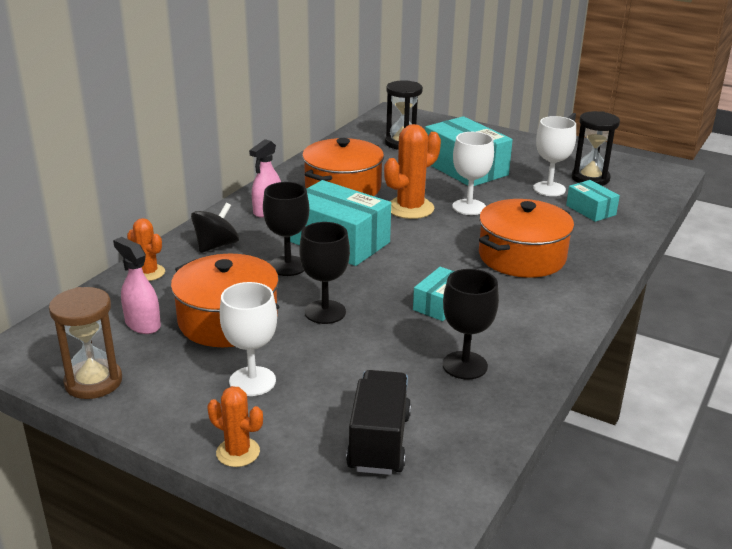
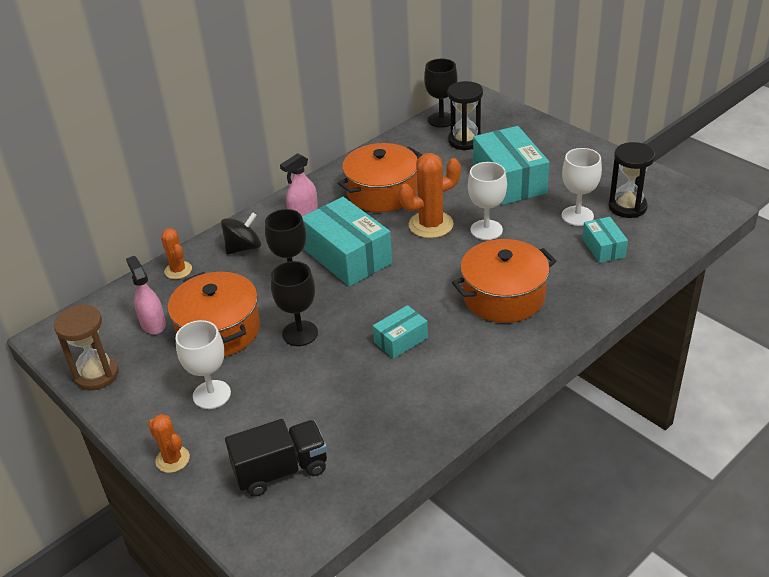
camera: 20 degrees right, 10 degrees up
black truck [346,370,411,475] -> black truck turned 45 degrees clockwise [225,419,327,497]
black goblet [443,269,499,380] -> black goblet moved to [424,59,458,128]

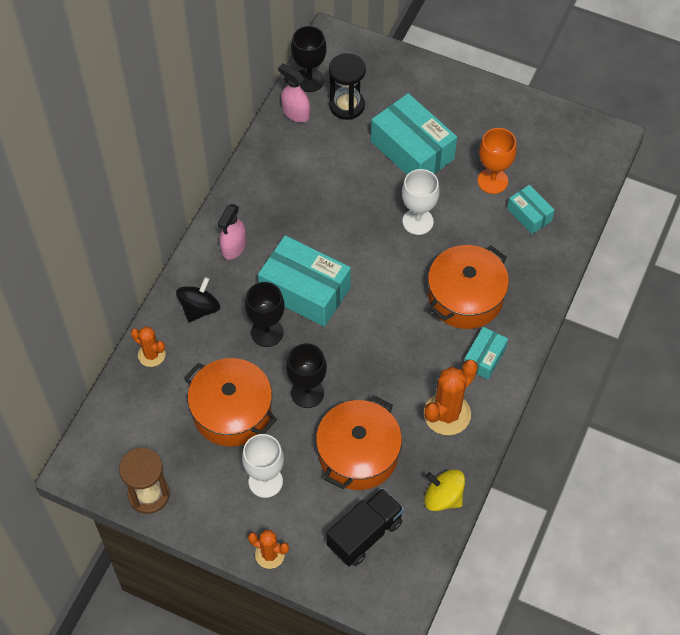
camera: 25 degrees left, 20 degrees up
pink spray bottle [126,256,166,334] -> pink spray bottle moved to [278,63,310,122]
orange pot [338,143,422,212] -> orange pot moved to [316,395,402,490]
turquoise box [373,305,428,359] -> turquoise box moved to [464,327,508,380]
orange cactus [398,153,461,238] -> orange cactus moved to [424,360,478,435]
white goblet [562,148,602,226] -> orange goblet [478,128,517,194]
black hourglass [608,142,655,218] -> none
none -> yellow spinning top [424,469,465,511]

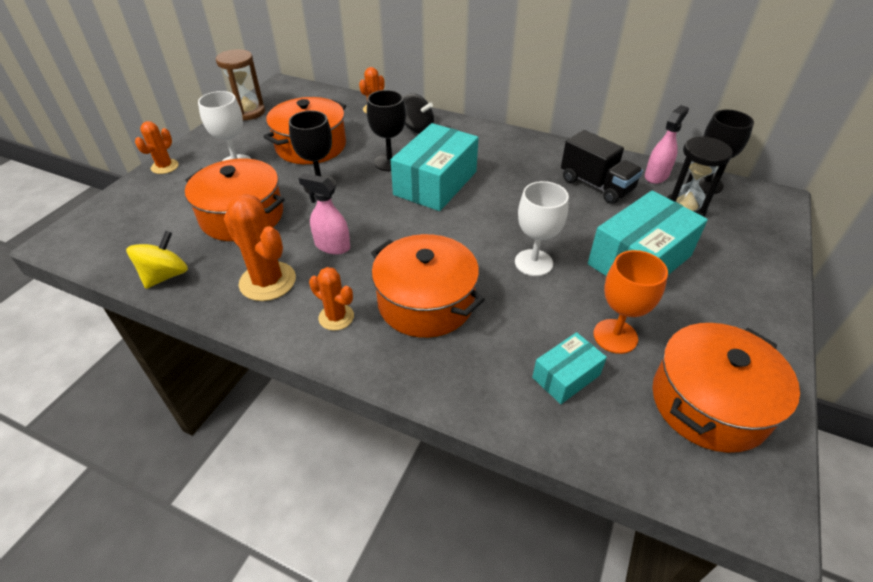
camera: 90 degrees right, 15 degrees down
pink spray bottle [218,204,246,260] -> pink spray bottle moved to [298,173,350,255]
black truck [326,488,404,566] -> black truck moved to [561,130,643,204]
turquoise box [464,327,508,380] -> orange cactus [309,267,354,331]
none -> orange pot [652,323,800,453]

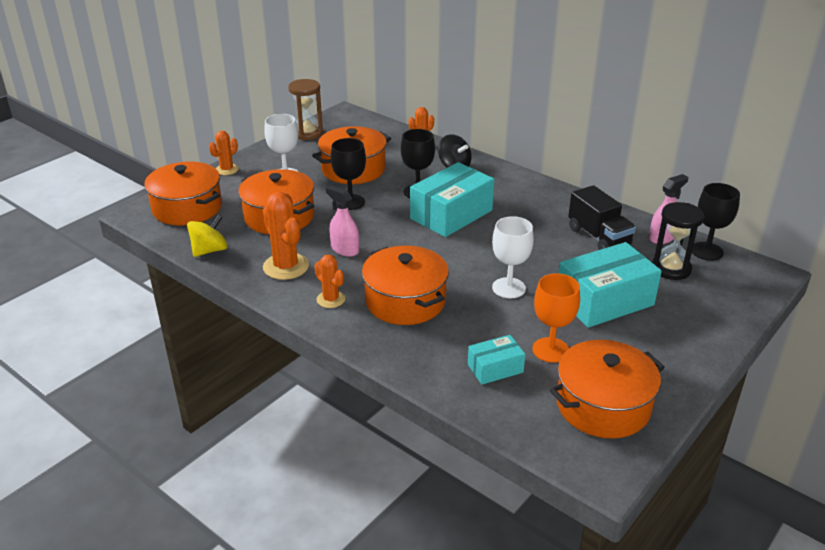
camera: 15 degrees right, 10 degrees down
none -> orange pot [144,162,222,225]

